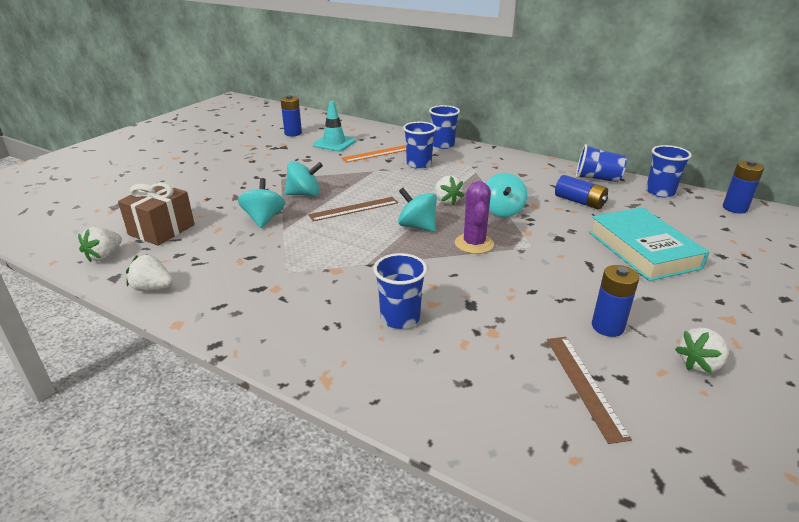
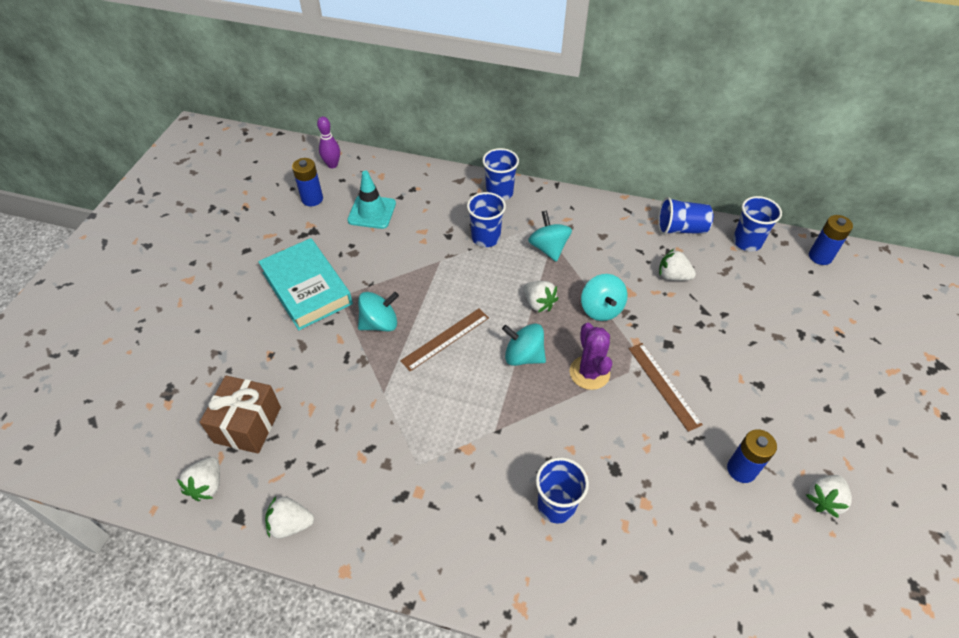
camera: 15 degrees left, 20 degrees up
turquoise spinning top [238,178,285,228] -> turquoise spinning top moved to [528,210,572,262]
orange ruler [341,145,406,163] -> none
brown ruler [547,337,632,444] -> brown ruler moved to [629,343,703,432]
blue battery [555,175,608,210] -> white strawberry [659,249,696,281]
turquoise book [589,207,709,281] -> turquoise book moved to [258,238,353,330]
none -> purple bowling pin [317,116,340,168]

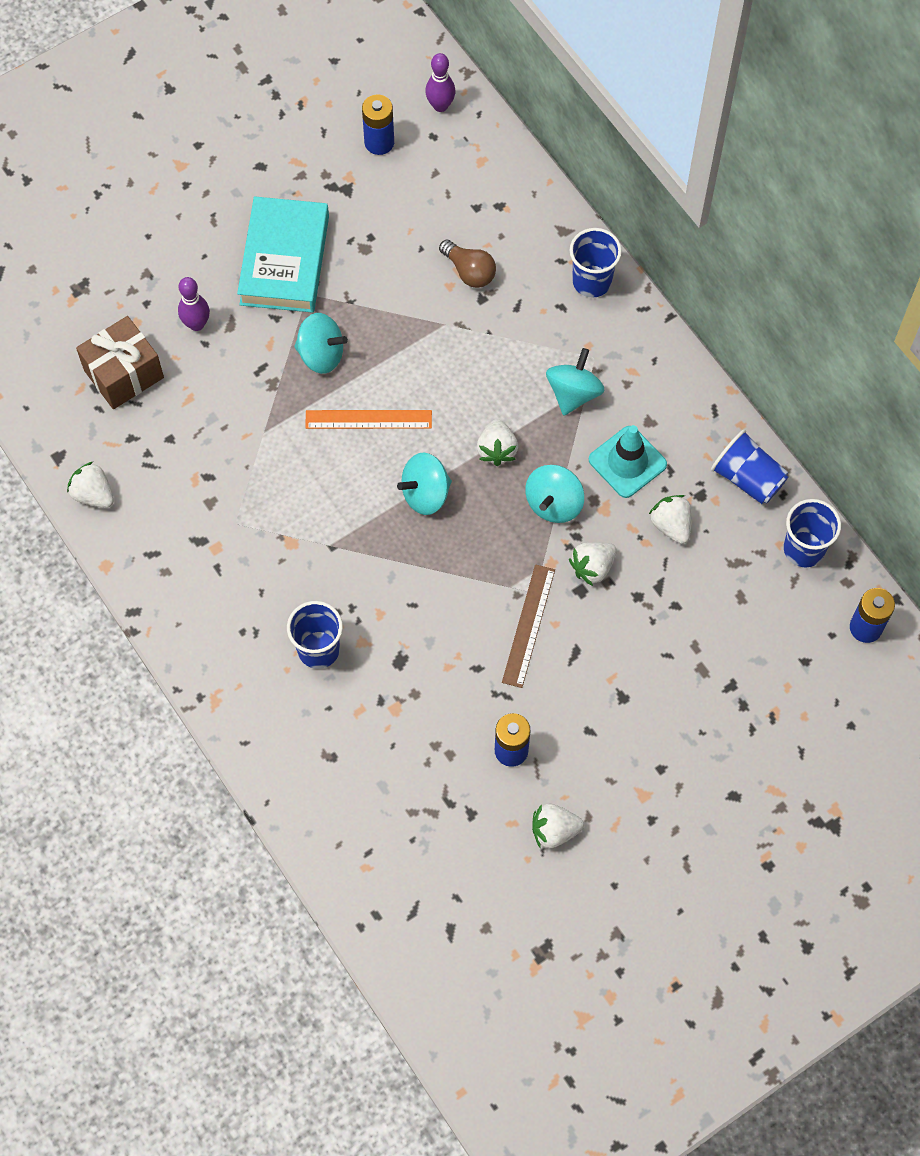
camera: 40 degrees right, 15 degrees up
white strawberry [177,457,220,501] -> white strawberry moved to [569,542,617,586]
turquoise traffic cone [347,171,396,229] -> turquoise traffic cone moved to [589,425,667,498]
brown ruler [400,309,489,371] -> orange ruler [305,410,432,429]
blue cup [467,192,506,247] -> none
turquoise spinning top [502,324,546,366] -> turquoise spinning top turned 90 degrees counterclockwise [397,453,452,515]
purple cactus [570,323,612,390] -> none
none -> purple bowling pin [178,277,210,331]
none -> brown light bulb [439,239,496,288]

